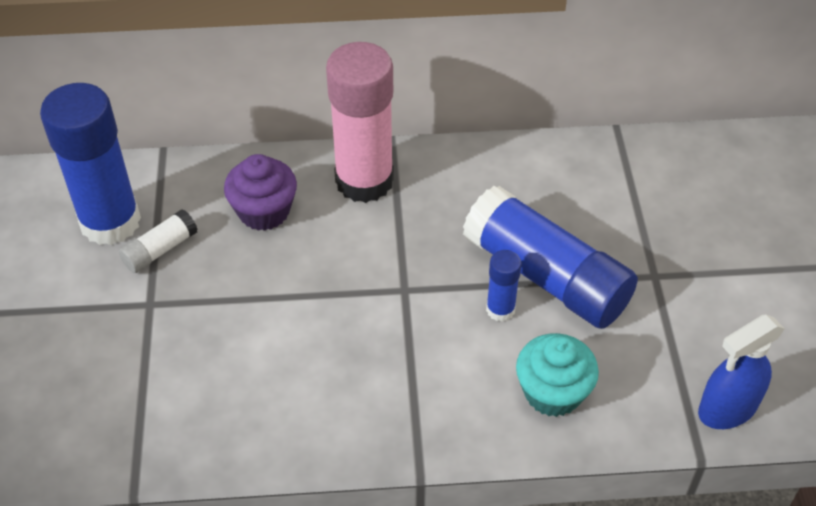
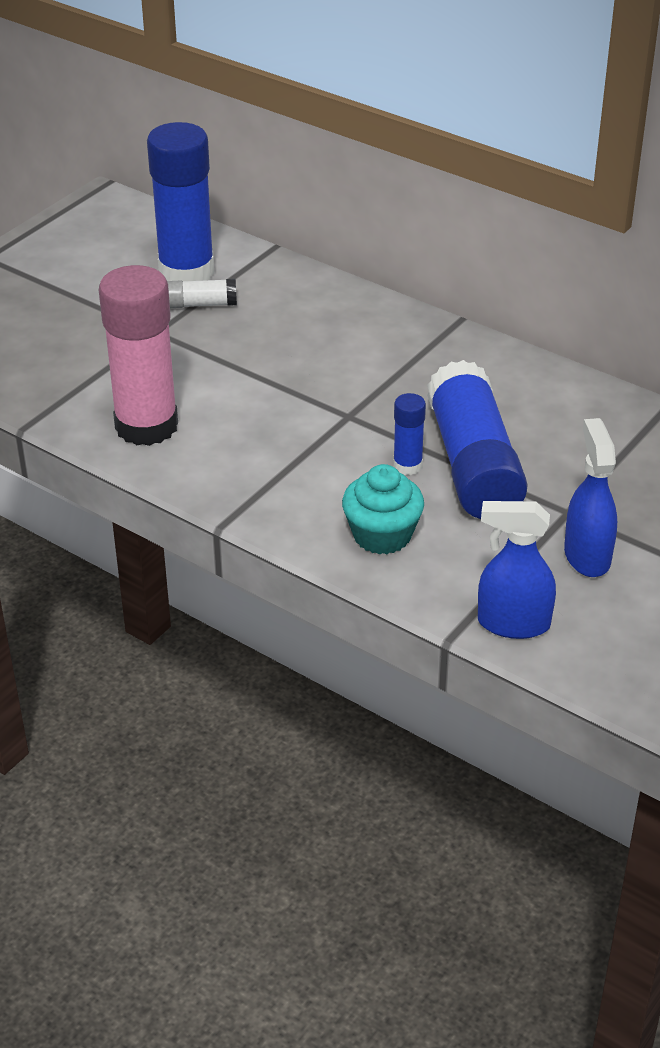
camera: 40 degrees right, 10 degrees down
purple cupcake [224,154,297,231] -> none
pink glue stick [326,42,394,203] -> pink glue stick moved to [99,265,178,446]
none -> blue spray bottle [564,418,617,577]

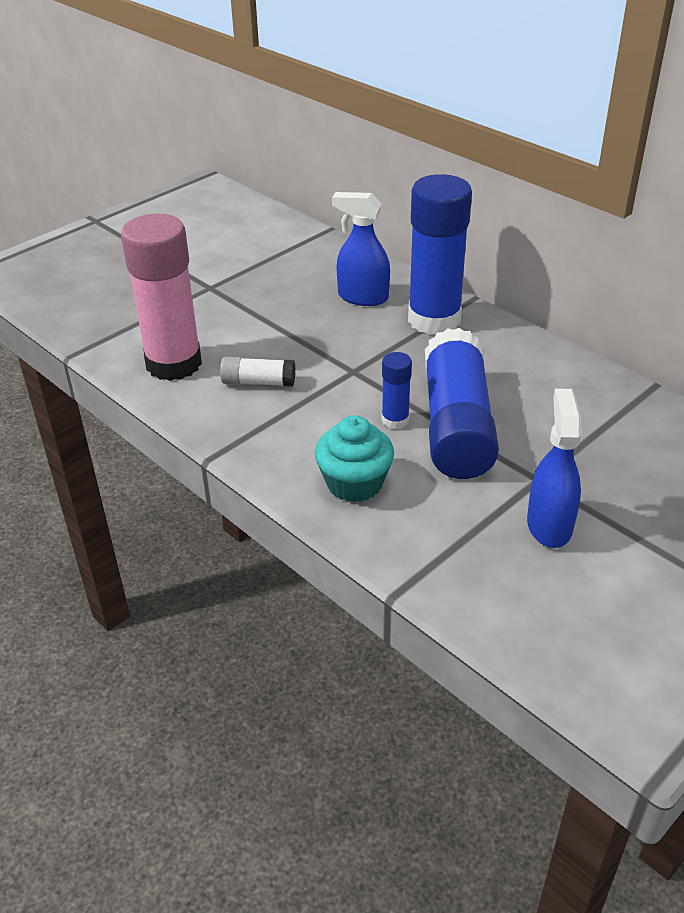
camera: 10 degrees right, 0 degrees up
blue glue stick [147,122,214,281] -> blue glue stick moved to [408,174,472,335]
white glue stick [167,279,237,308] -> white glue stick moved to [220,357,295,387]
blue spray bottle [478,501,556,639] -> blue spray bottle moved to [332,192,390,306]

